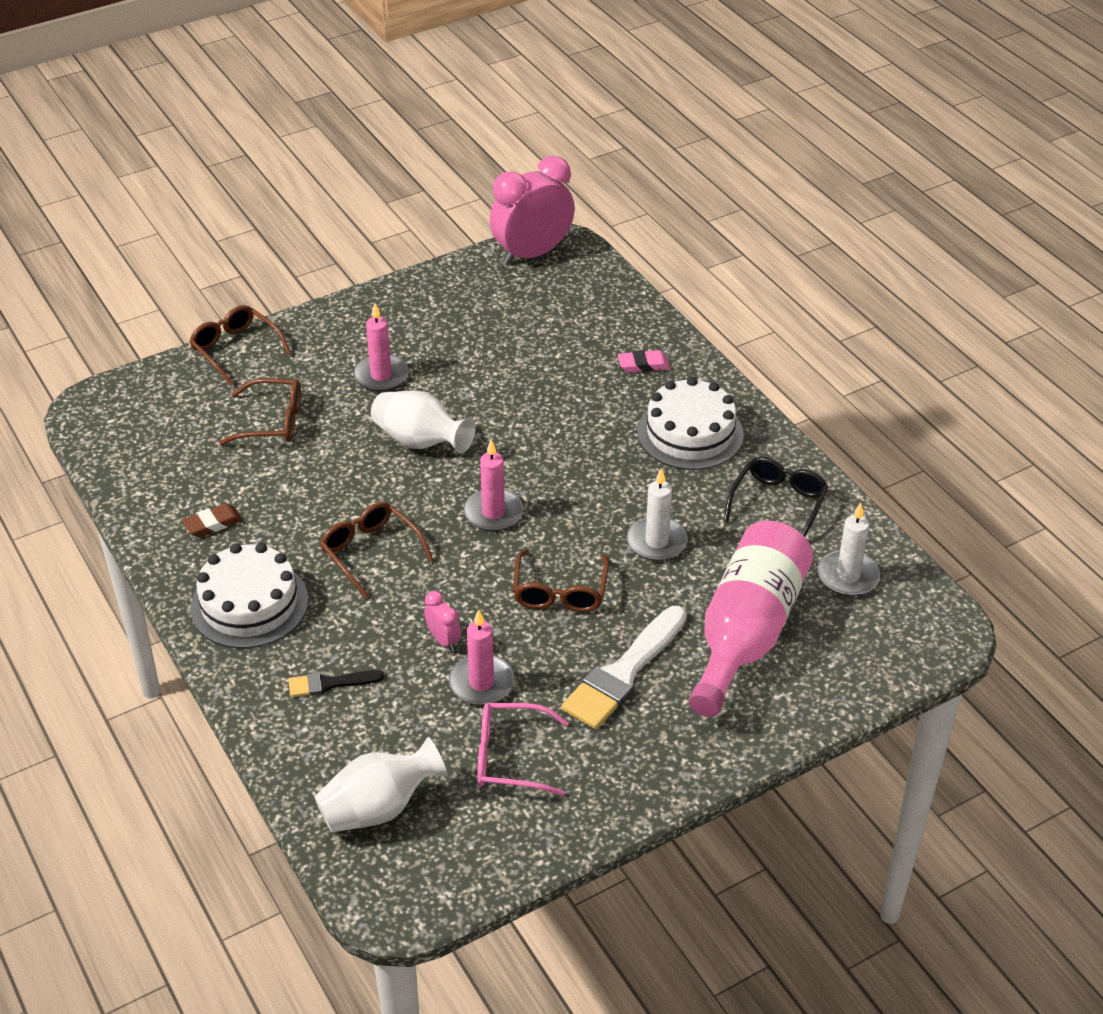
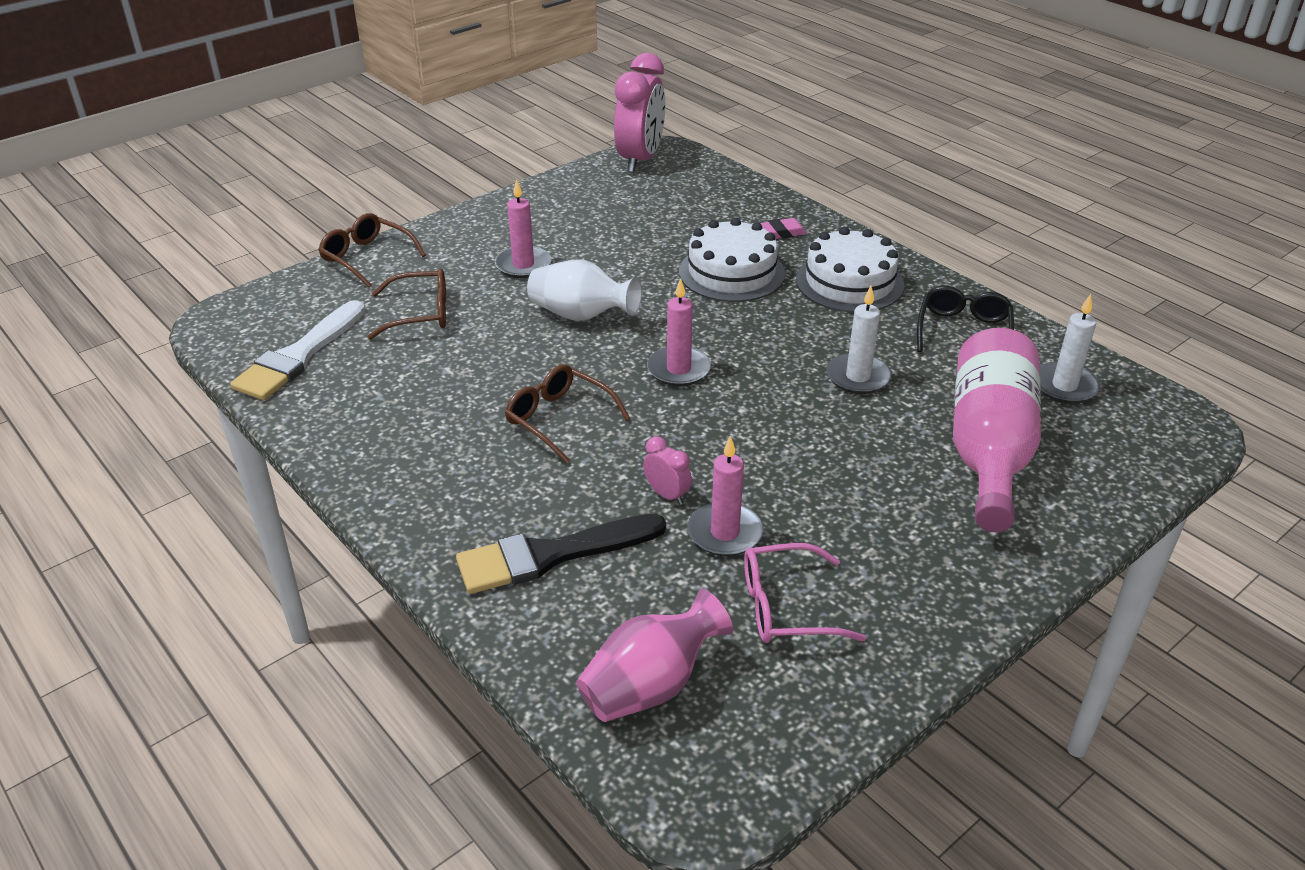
camera: 10 degrees left, 5 degrees down
brown eraser [182,503,243,537] -> none
white cake [190,543,308,649] -> white cake moved to [679,218,785,302]
black brush [288,670,384,697] -> black brush [456,514,666,594], size x1.91
white vase [314,737,448,832] -> pink vase [577,589,733,722]
pink clock [490,156,575,265] -> pink clock turned 150 degrees clockwise [614,53,665,173]
brown glasses [513,549,609,612] -> none
white brush [561,606,687,729] -> white brush moved to [230,300,365,400]

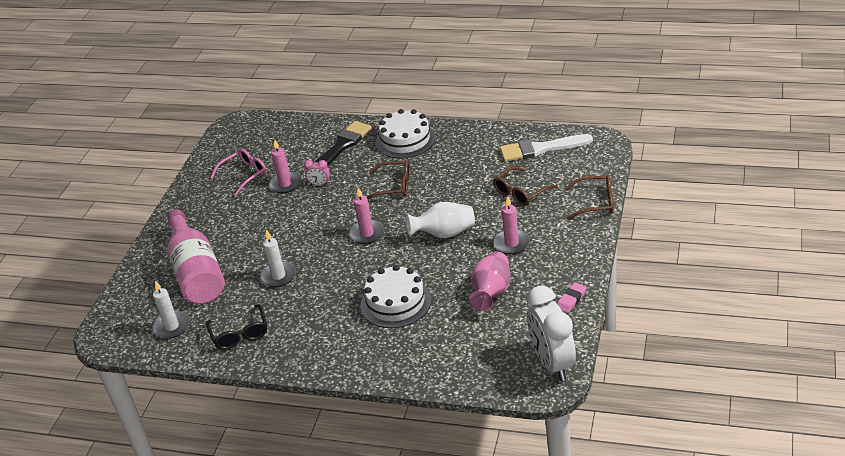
camera: 150 degrees right, 0 degrees up
white brush [230,300,365,400] -> white brush turned 90 degrees counterclockwise [500,134,593,162]
pink vase [577,589,733,722] -> pink vase moved to [469,251,511,311]
pink clock [614,53,665,173] -> white clock [527,286,576,381]
pink eraser [760,218,807,239] -> pink eraser moved to [557,282,587,313]
white cake [796,227,904,312] -> white cake moved to [376,109,436,159]

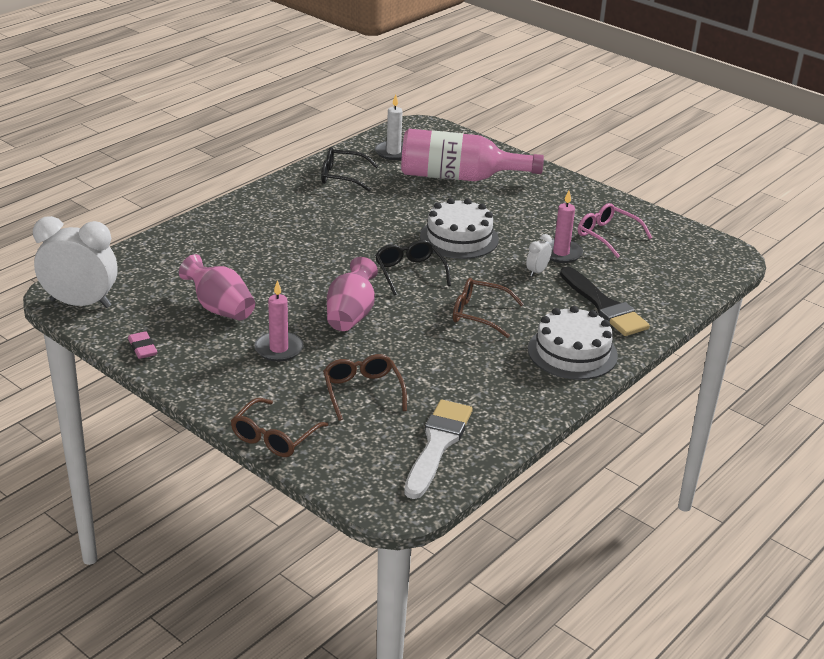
camera: 110 degrees right, 5 degrees down
pink glasses [210,149,267,196] -> pink glasses turned 150 degrees clockwise [578,203,652,258]
white candle [260,229,296,287] -> none
pink clock [304,160,330,186] -> white clock [526,234,552,277]
pink candle [349,187,384,244] -> black glasses [375,240,451,295]
white cake [360,265,431,328] -> white cake moved to [420,198,499,259]
brown glasses [367,160,410,199] -> brown glasses turned 75 degrees clockwise [453,278,524,338]
white vase [406,202,475,238] -> pink vase [327,257,378,331]

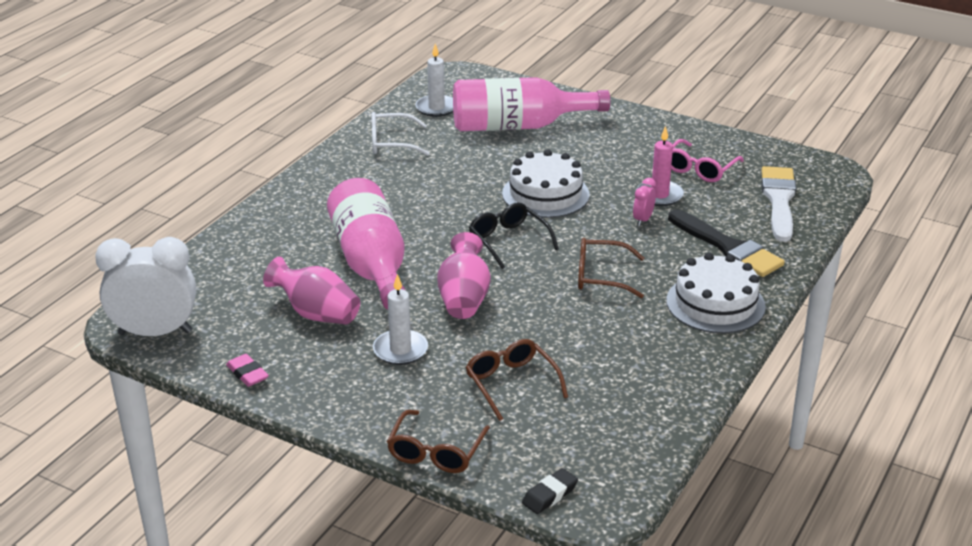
camera: 10 degrees left, 0 degrees up
pink candle [254,280,303,362] -> white candle [373,274,428,365]
black glasses [321,147,378,192] -> white glasses [371,112,430,156]
white brush [404,400,473,499] -> white brush moved to [762,166,796,242]
white clock [526,234,552,277] -> pink clock [633,178,656,226]
pink glasses [578,203,652,258] -> pink glasses turned 90 degrees counterclockwise [671,139,744,182]
none -> pink bottle [327,178,405,310]
none -> black eraser [522,468,578,514]

